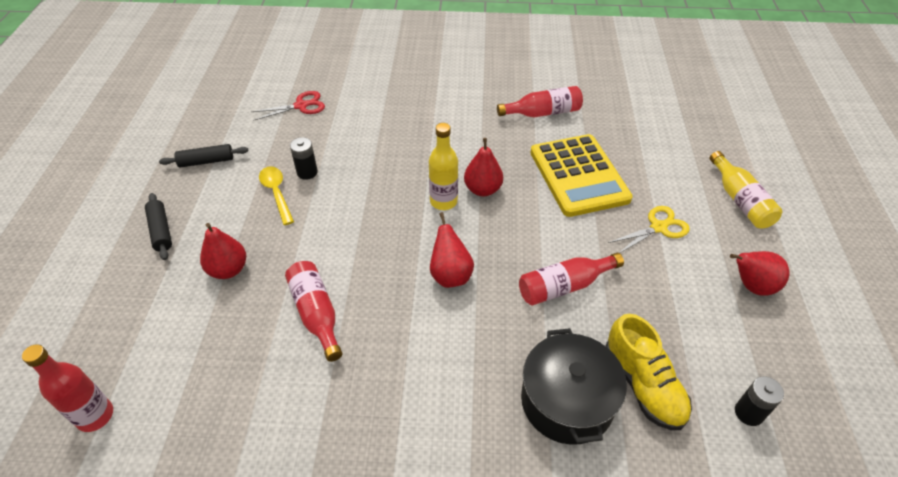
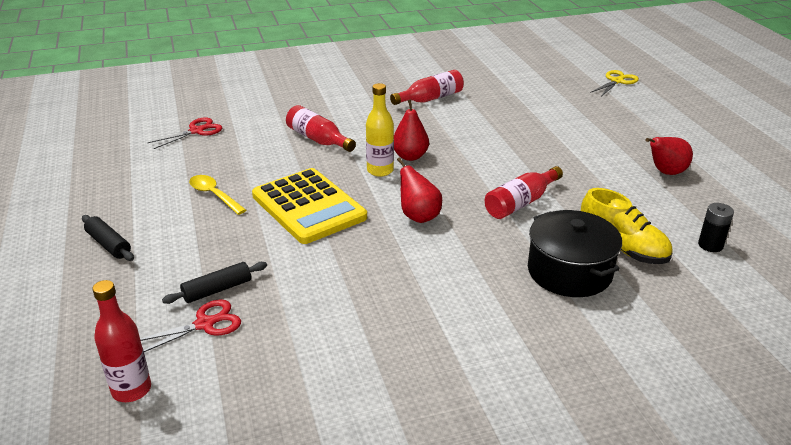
camera: 20 degrees left, 15 degrees down
black rolling pin [159,144,248,168] -> black rolling pin moved to [162,262,267,304]
red pear [200,223,246,279] -> none
red bottle [285,261,343,362] -> red bottle moved to [286,105,356,152]
black battery [290,137,318,180] -> none
yellow calculator [530,134,633,217] -> yellow calculator moved to [252,168,367,244]
yellow scissors [608,206,690,253] -> yellow scissors moved to [590,70,639,97]
yellow bottle [709,151,782,228] -> none
none -> red scissors [140,299,241,352]

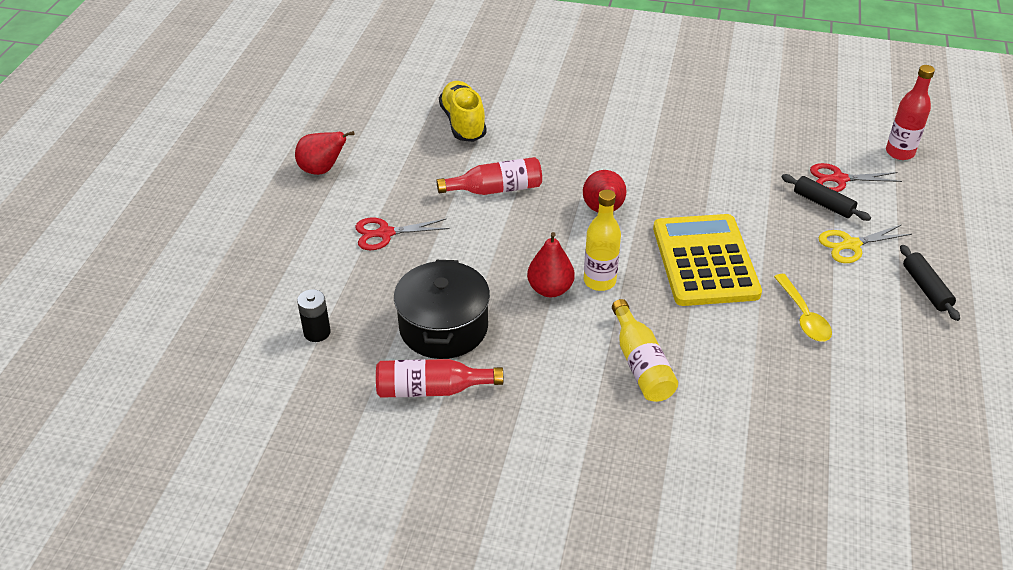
camera: 150 degrees left, 10 degrees up
red scissors [147,117,222,149] -> red scissors moved to [355,218,450,250]
black rolling pin [162,262,267,304] -> black rolling pin turned 45 degrees clockwise [782,174,871,221]
red bottle [286,105,356,152] -> yellow bottle [612,299,678,402]
black pot [528,210,622,297] -> black pot moved to [394,260,490,359]
yellow scissors [590,70,639,97] -> yellow scissors moved to [818,225,912,263]
black battery [698,203,734,252] -> black battery moved to [297,289,331,342]

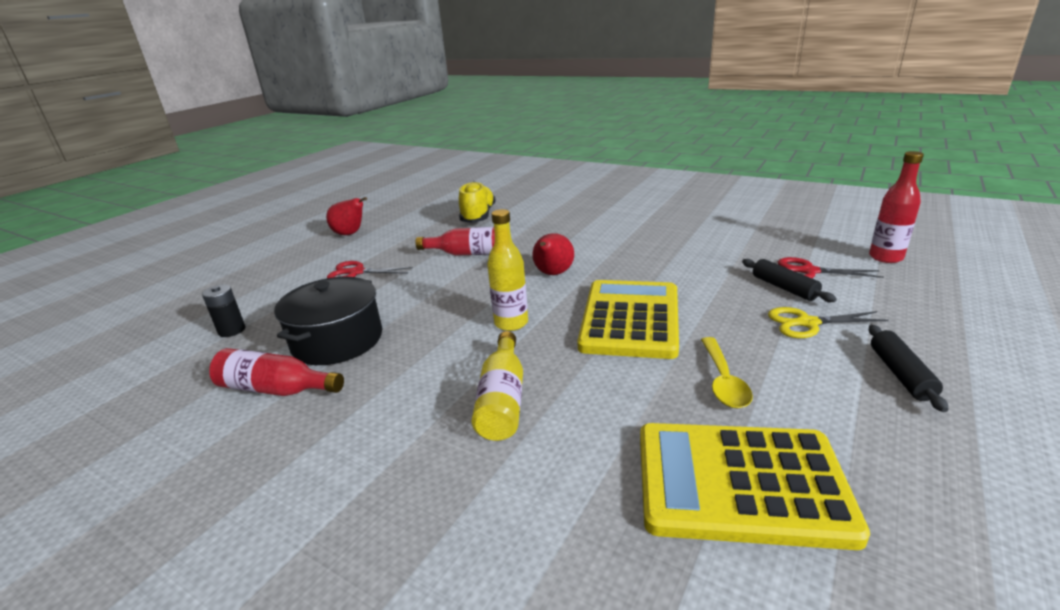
camera: 20 degrees right, 15 degrees down
red pear [527,232,575,297] -> none
none -> yellow calculator [640,423,870,550]

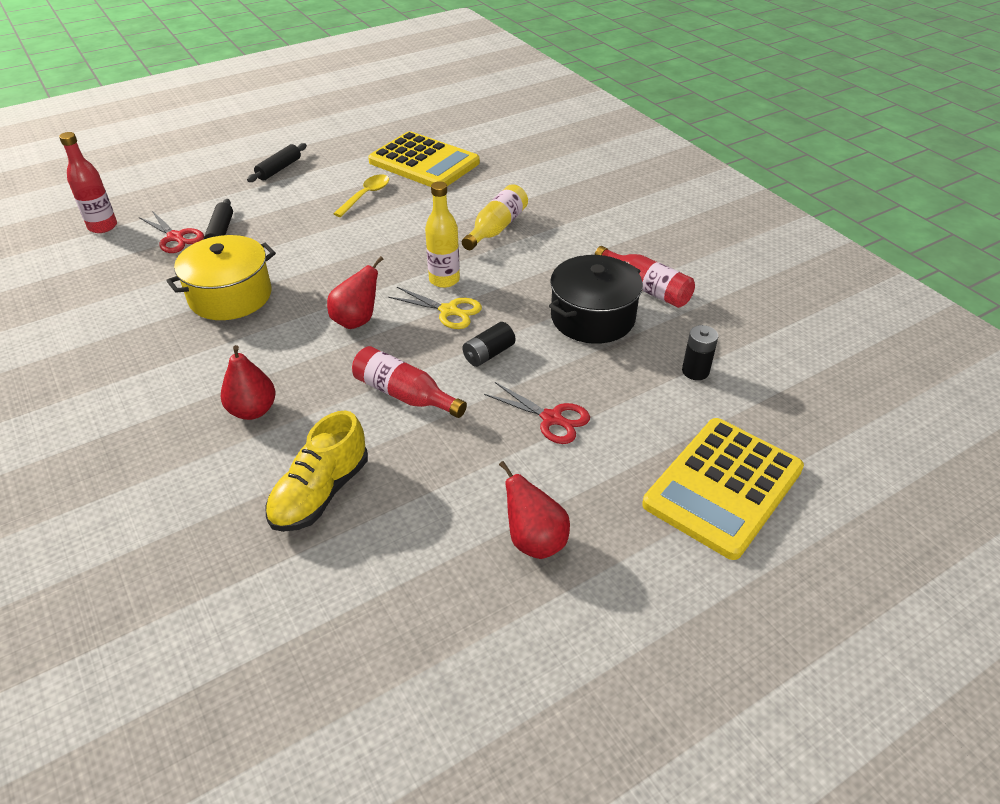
camera: 155 degrees left, 15 degrees up
yellow calculator [577,280,679,359] -> yellow calculator moved to [642,418,804,560]
yellow scissors [768,307,889,338] -> yellow scissors moved to [388,287,482,329]
none -> yellow pot [166,235,276,320]
none -> red pear [221,345,276,420]
none -> black battery [462,322,515,367]

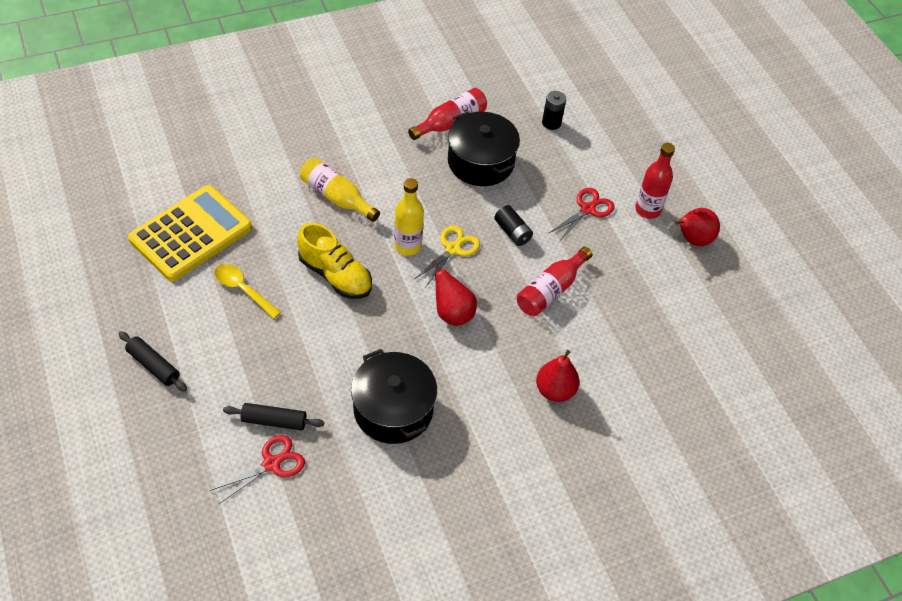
camera: 85 degrees left, 10 degrees up
red bottle [59,132,117,233] -> red bottle moved to [635,143,675,219]
yellow pot [166,235,276,320] -> black pot [351,349,437,444]
yellow shoe [265,411,368,532] -> yellow shoe moved to [297,222,372,299]
yellow calculator [642,418,804,560] -> none

